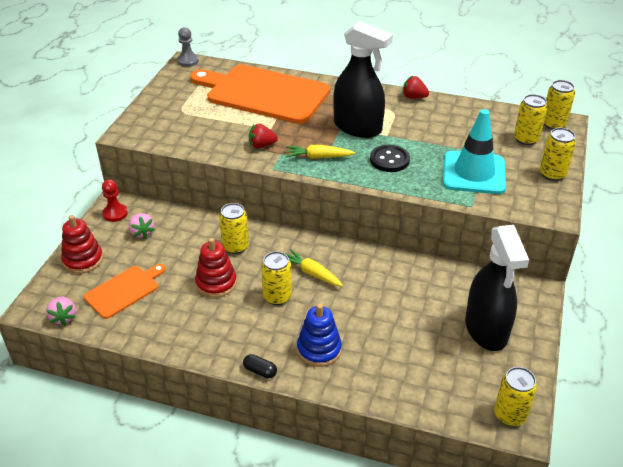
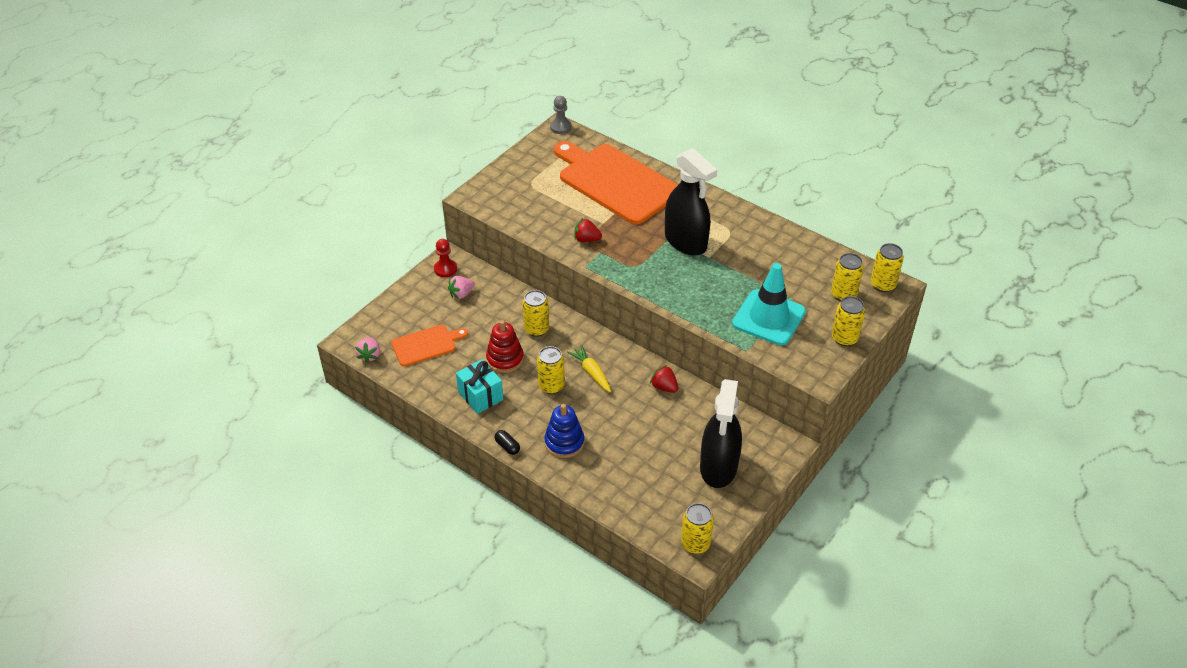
camera: 20 degrees right, 5 degrees up
red stacking toy [61,215,103,274] -> none
pink strawberry [129,213,155,239] -> pink strawberry turned 60 degrees clockwise [448,276,475,299]
yellow carrot [285,145,355,159] -> none
black button [370,145,410,172] -> none
red strawberry [403,76,429,98] -> red strawberry moved to [650,365,678,393]
none -> turquoise gift [456,359,503,414]

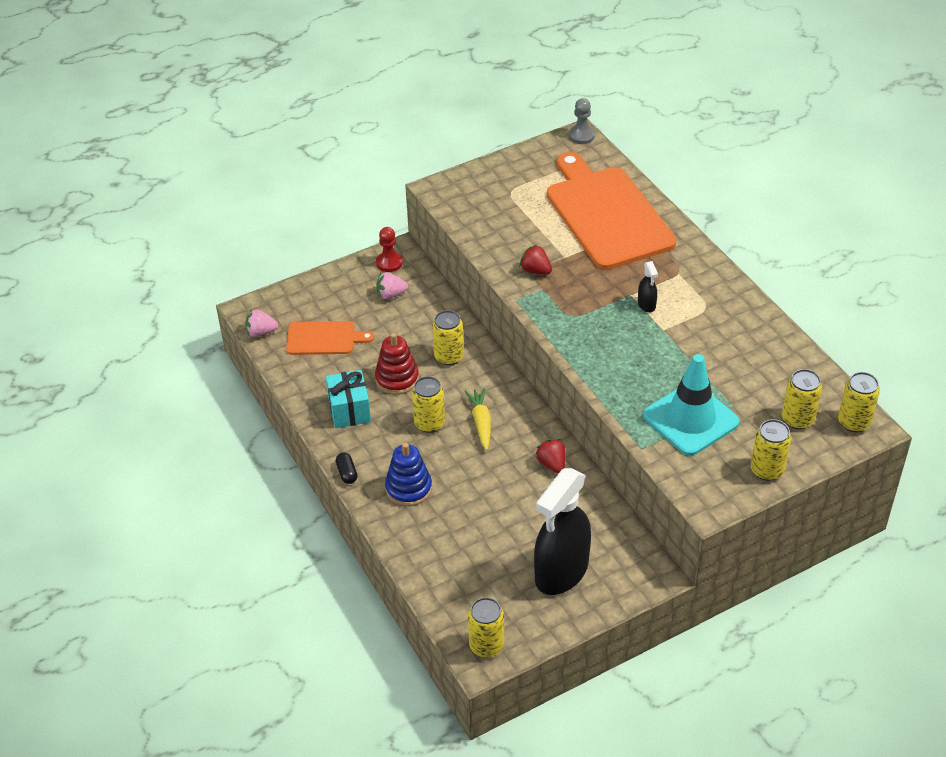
camera: 25 degrees right, 0 degrees up
pink strawberry [355,337,380,363] -> pink strawberry turned 60 degrees clockwise [245,309,278,337]
black spray bottle [665,148,717,256] -> black spray bottle [638,261,658,313], size x0.41

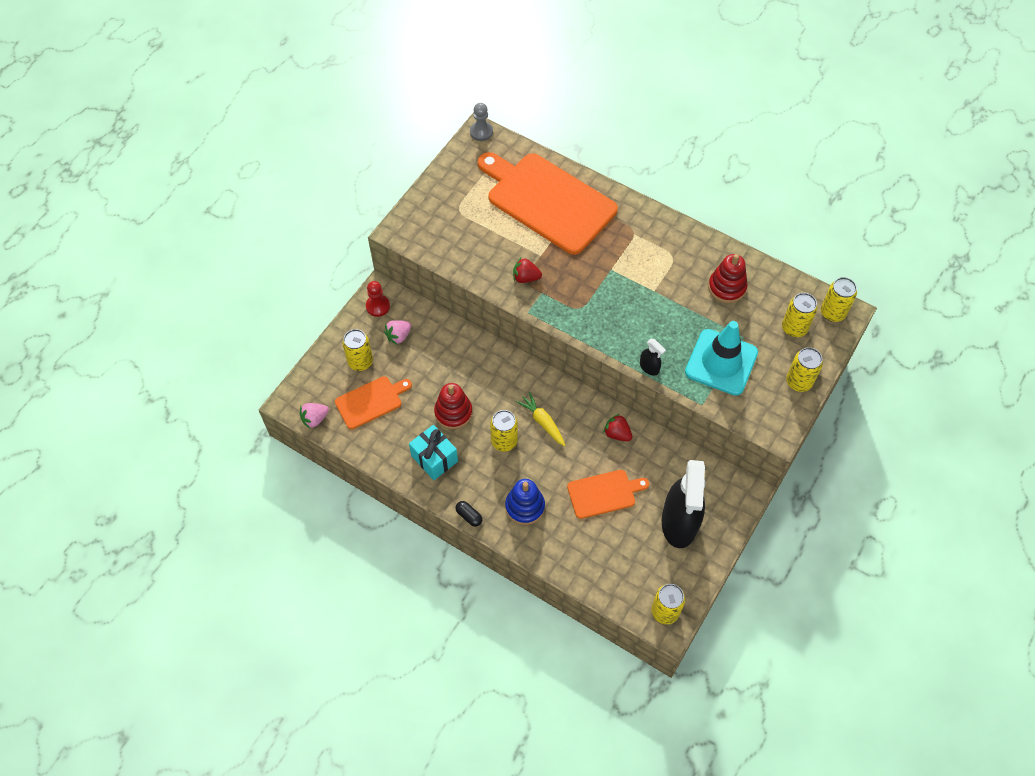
camera: 30 degrees left, 15 degrees up
yellow can [432,310,464,365] -> yellow can moved to [342,329,373,371]
black spray bottle [638,261,658,313] -> black spray bottle moved to [640,339,666,376]
none -> orange cutting board [567,470,649,519]
none -> red stacking toy [708,254,748,303]

